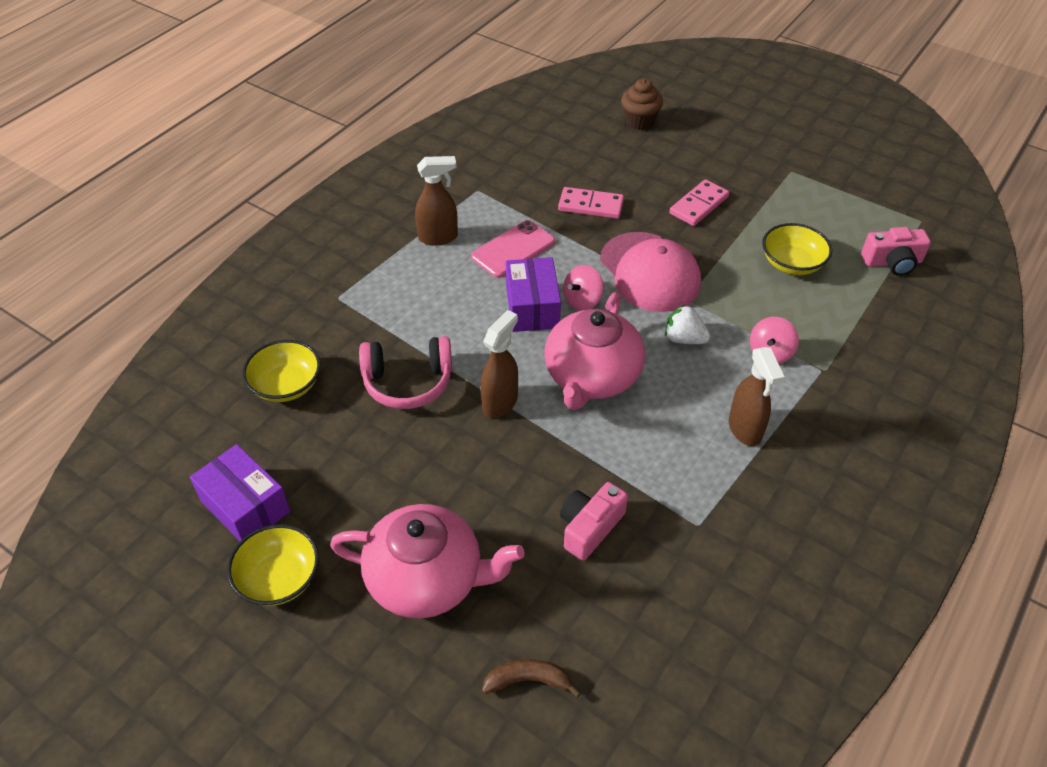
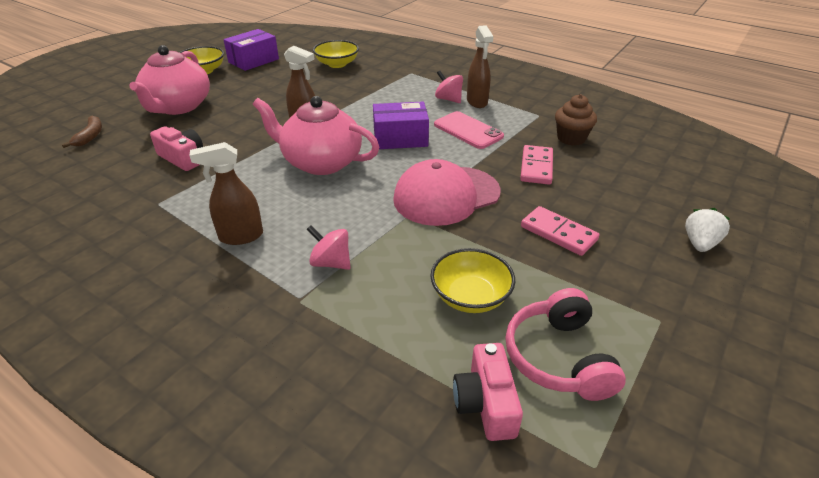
camera: 90 degrees right, 10 degrees down
pink headphones [359,336,452,409] -> pink headphones moved to [505,288,626,401]
pink spinning top [563,265,604,311] -> pink spinning top moved to [435,71,463,103]
brown cupcake [621,78,663,130] -> brown cupcake moved to [555,94,597,146]
white strawberry [665,305,710,344] -> white strawberry moved to [685,208,730,252]

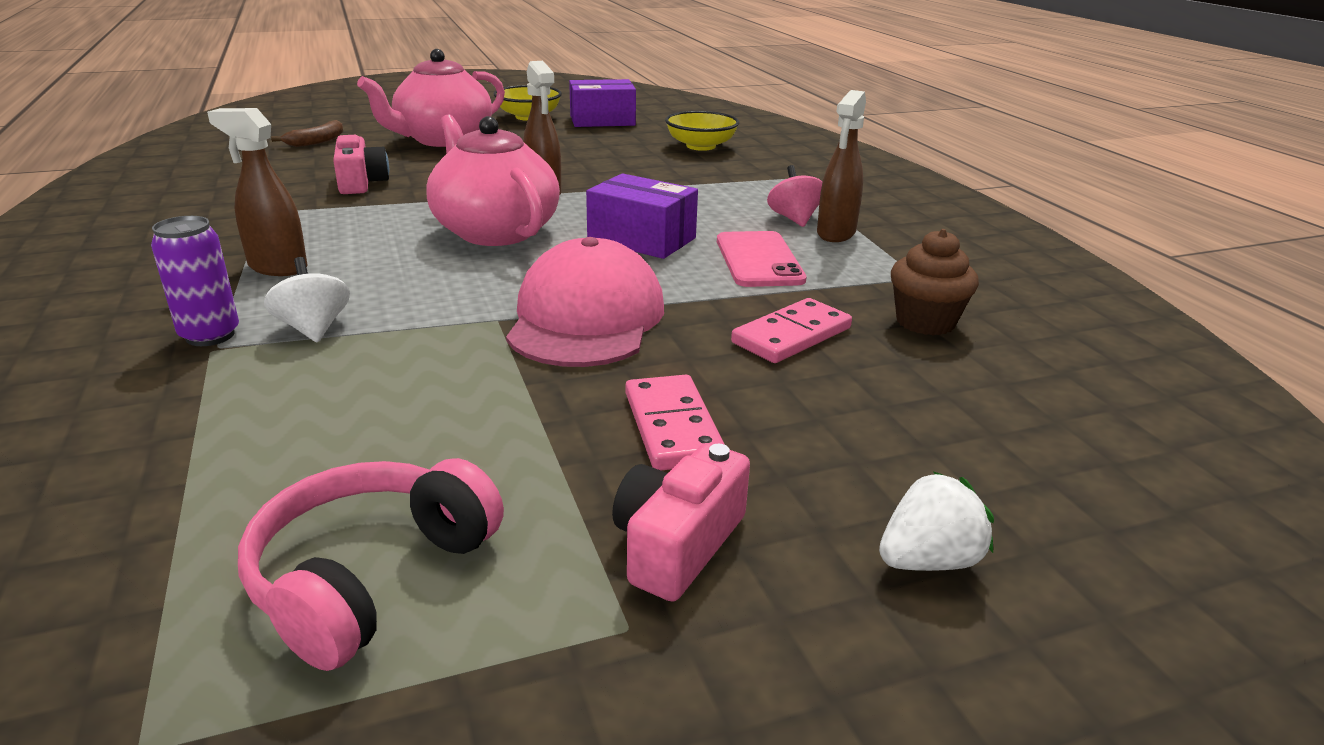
camera: 35 degrees right, 10 degrees down
pink spinning top [307,225,351,270] -> white spinning top [264,257,350,343]
pink cap [393,159,501,226] -> pink cap turned 90 degrees clockwise [506,237,664,367]
yellow bowl [430,248,515,313] -> none
pink camera [453,343,523,441] -> pink camera moved to [612,443,750,602]
none -> purple can [151,216,239,346]

